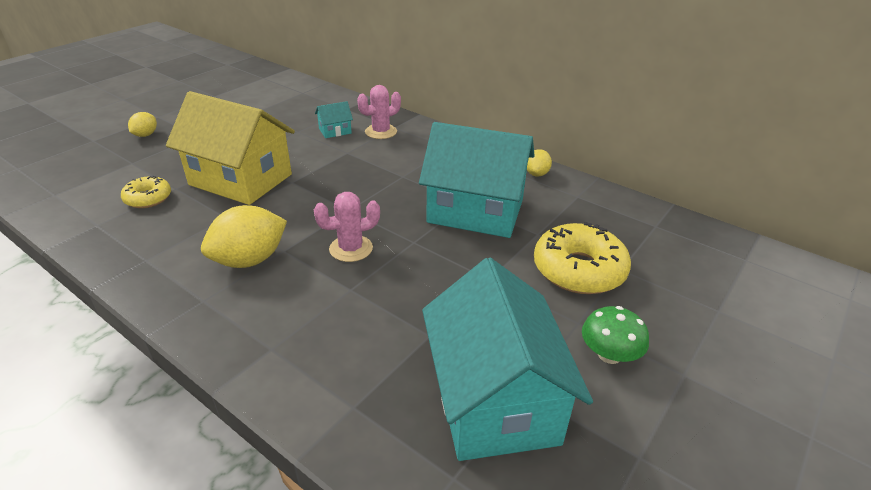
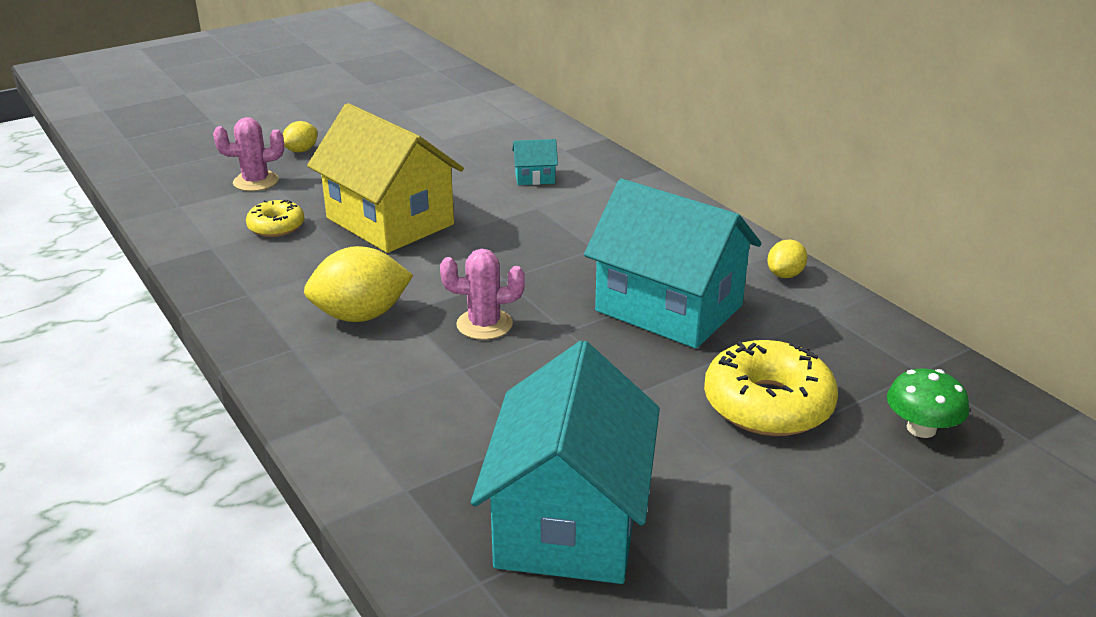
camera: 20 degrees right, 5 degrees down
pink cactus [357,85,401,139] -> pink cactus moved to [213,117,284,191]
green mushroom [582,306,649,364] -> green mushroom moved to [887,368,969,438]

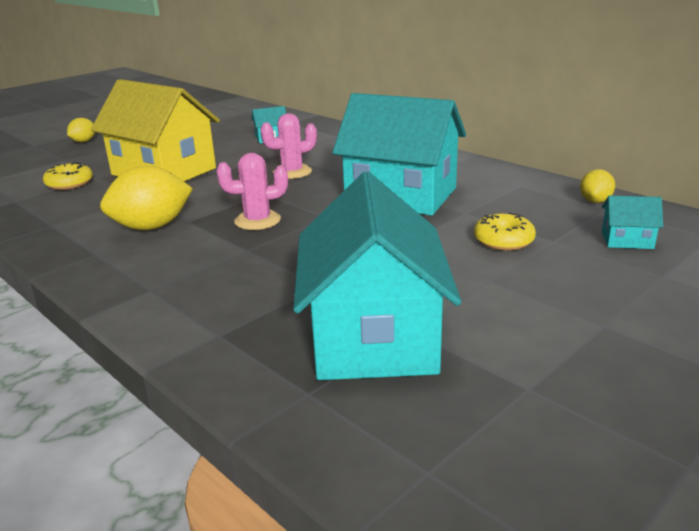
camera: 10 degrees left, 5 degrees down
pink cactus [213,117,284,191] -> pink cactus moved to [260,113,317,179]
yellow donut [704,340,838,436] -> yellow donut [474,212,536,251], size x0.57
yellow lemon [767,239,807,278] -> yellow lemon moved to [580,169,615,203]
green mushroom [887,368,969,438] -> turquoise house [602,196,663,249]

